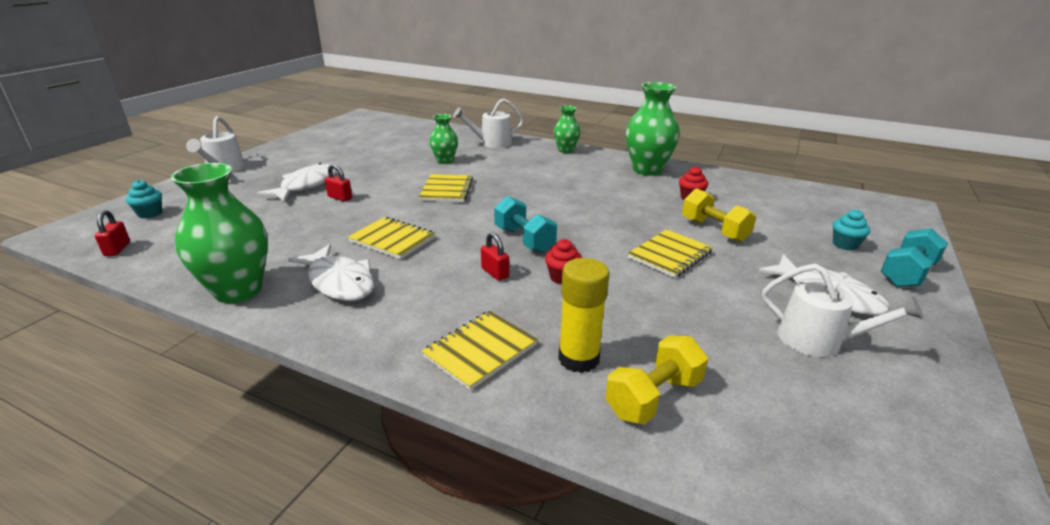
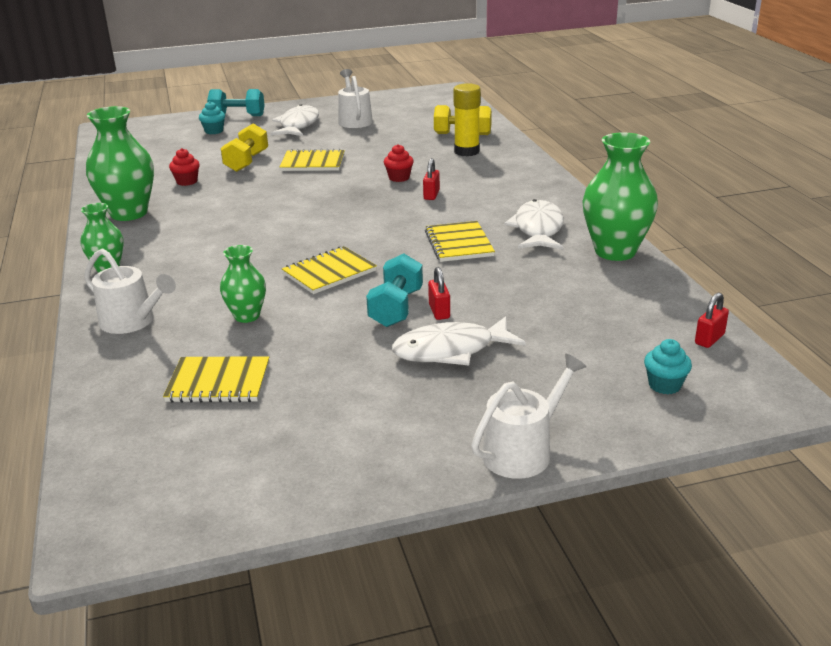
camera: 130 degrees left, 0 degrees up
yellow notebook [421,311,538,390] -> yellow notebook moved to [163,356,269,403]
turquoise dumbbell [494,196,557,253] -> turquoise dumbbell moved to [366,254,423,327]

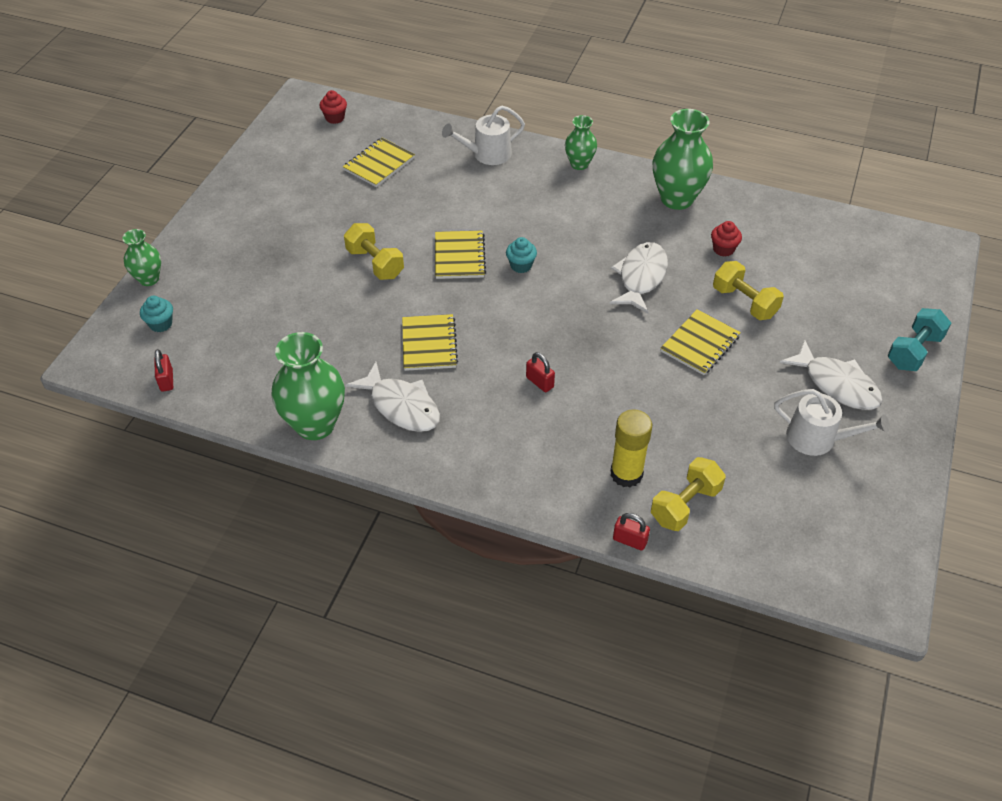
camera: 125 degrees right, 20 degrees up
turquoise cupcake [199,101,225,134] -> turquoise cupcake moved to [506,237,537,273]
green vase [220,245,266,323] -> green vase moved to [122,229,161,286]
turquoise dumbbell [366,254,423,327] -> yellow dumbbell [344,223,404,280]
red cupcake [384,144,414,182] -> red cupcake moved to [319,90,347,124]
white fish [392,316,526,365] -> white fish moved to [610,242,668,314]
yellow notebook [425,221,495,262] -> yellow notebook turned 60 degrees clockwise [402,314,458,371]
red padlock [428,267,450,320] -> red padlock moved to [613,513,650,551]
white watering can [471,354,587,479] -> none

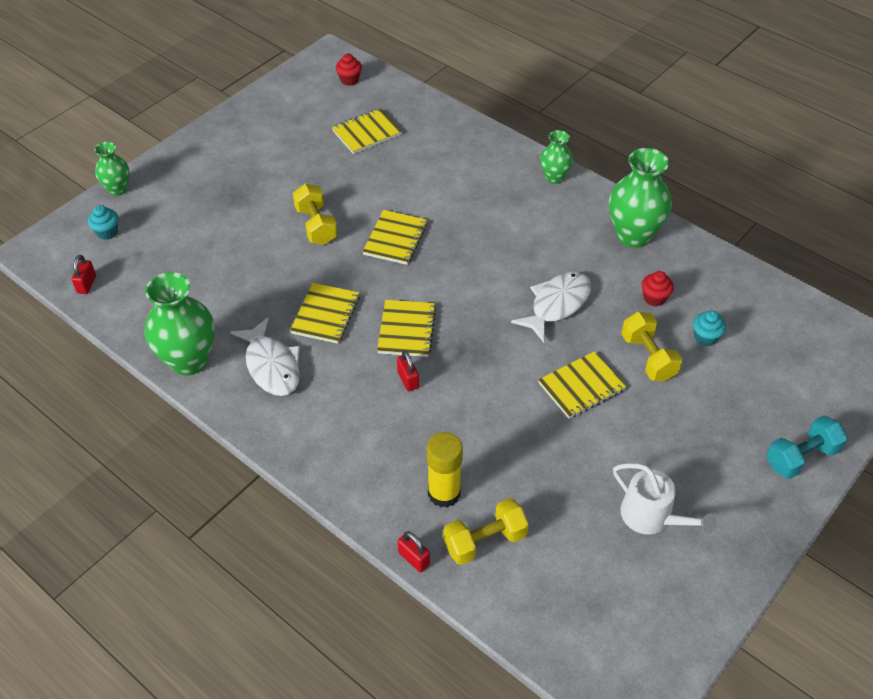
camera: 20 degrees right, 0 degrees up
white watering can [442,106,525,165] -> none
turquoise cupcake [506,237,537,273] -> turquoise cupcake moved to [693,310,726,346]
white fish [780,339,882,410] -> none
none -> yellow notebook [377,300,436,357]

